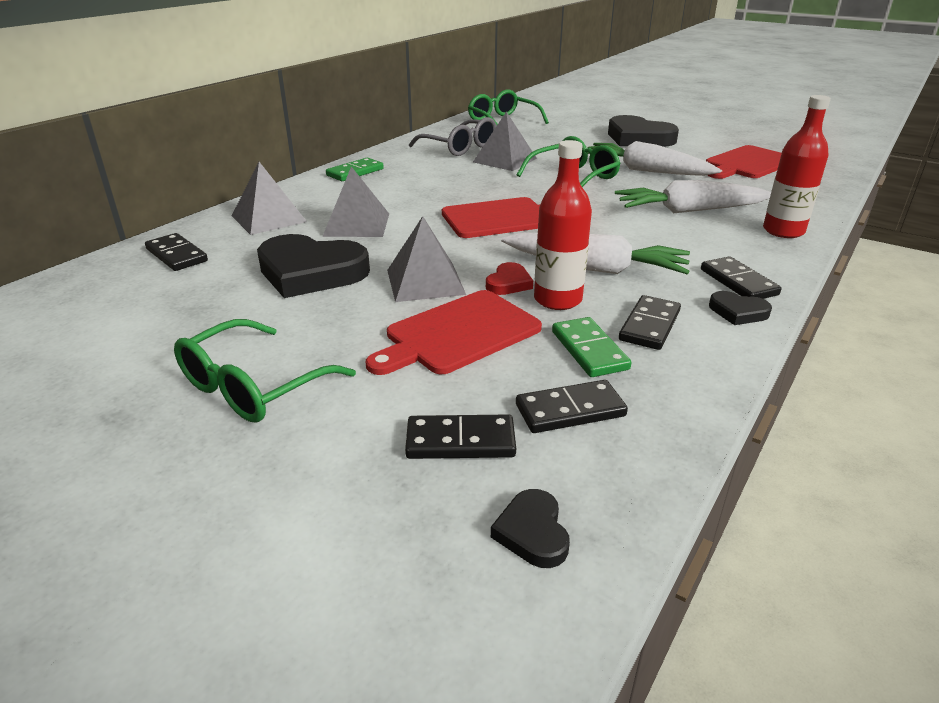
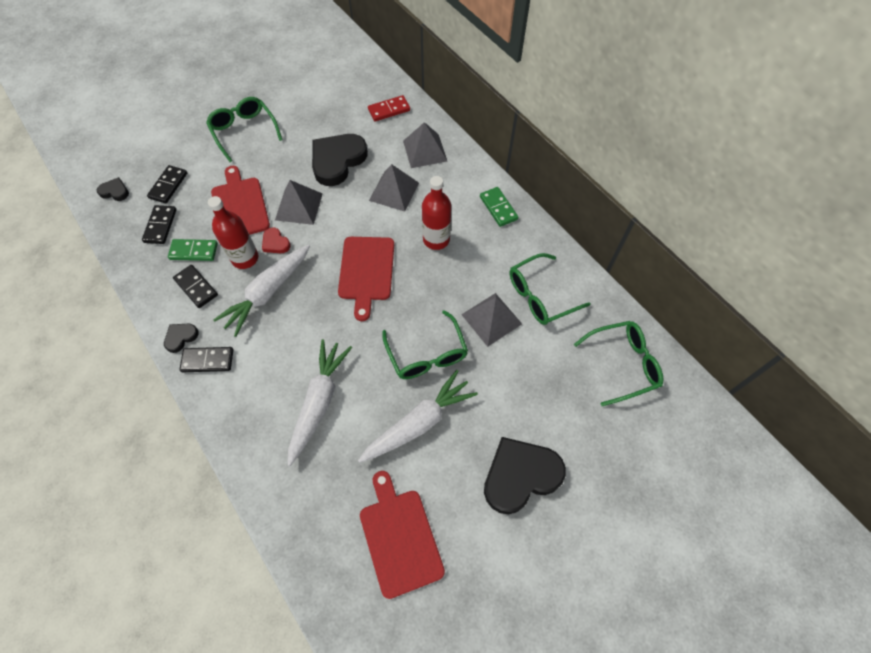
camera: 110 degrees right, 30 degrees up
black domino [145,233,208,271] -> red domino [368,95,410,121]
grey glasses [409,117,497,156] -> green glasses [510,253,590,325]
red bottle [763,95,831,238] -> red bottle moved to [422,176,451,250]

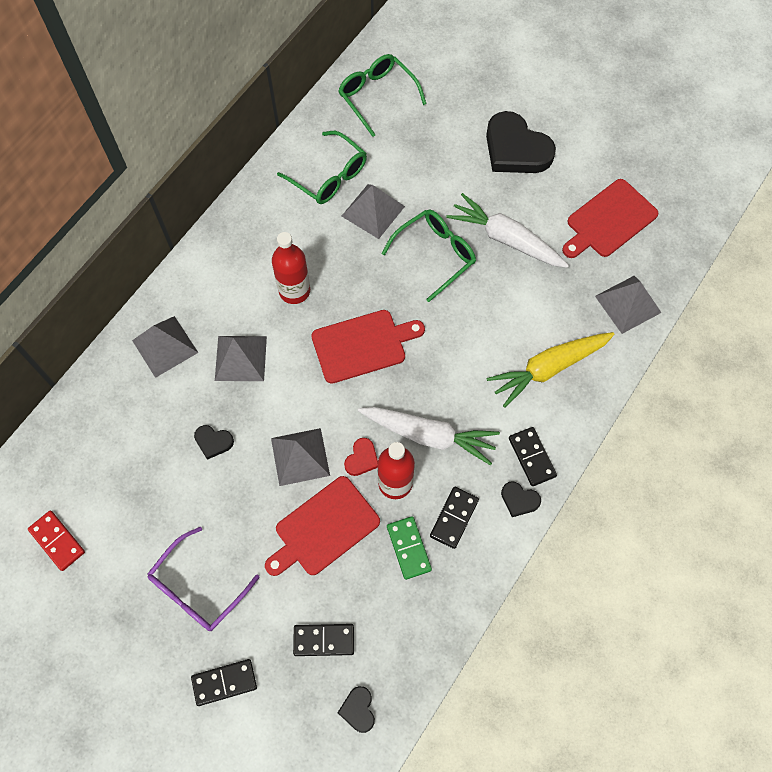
camera: 110 degrees left, 5 degrees up
black domino [142,205,176,244] -> black domino moved to [191,659,257,706]
green glasses [206,97,283,162] -> purple glasses [148,527,260,631]
white carrot [288,339,352,466] -> none
black heart [312,134,368,186] -> black heart [194,425,234,460], size x0.46
red domino [368,95,410,121] -> red domino moved to [28,511,85,571]
green domino [480,187,518,227] -> none
none -> yellow carrot [487,332,614,408]
none -> grey pyramid [595,276,661,334]

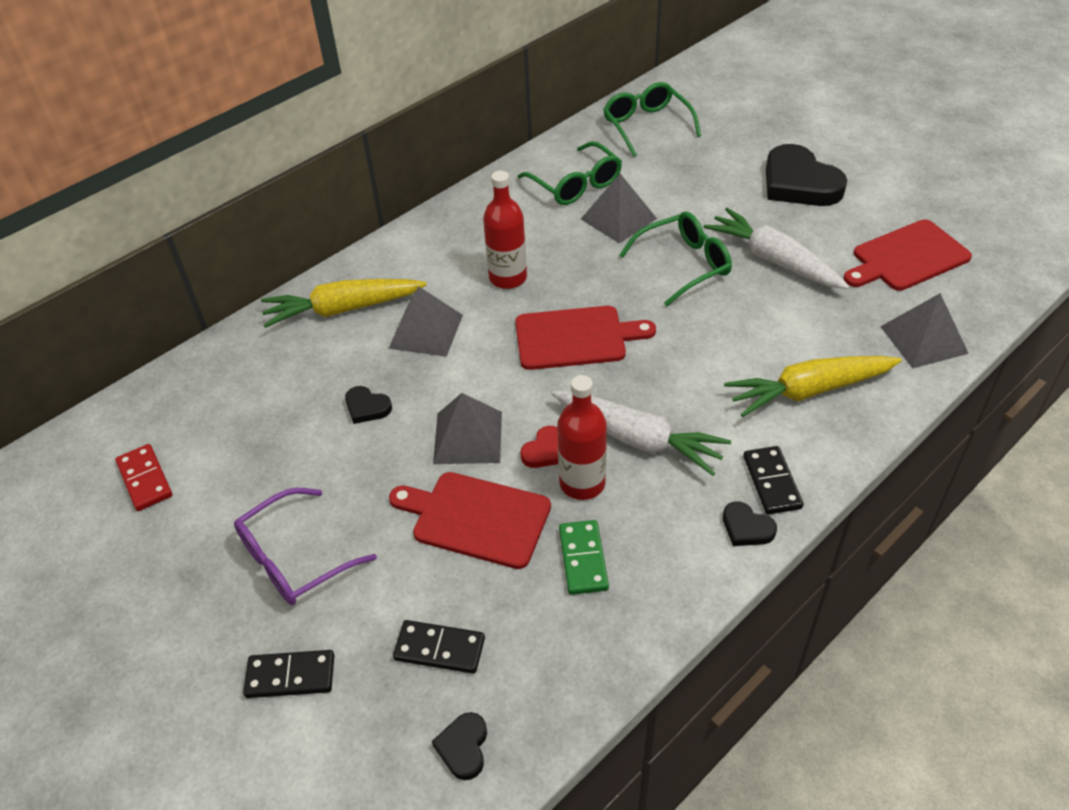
camera: 15 degrees right, 20 degrees down
grey pyramid [132,316,198,378] -> yellow carrot [261,279,427,328]
red cutting board [265,476,380,576] -> red cutting board turned 45 degrees clockwise [389,472,551,569]
black domino [430,487,479,549] -> none

